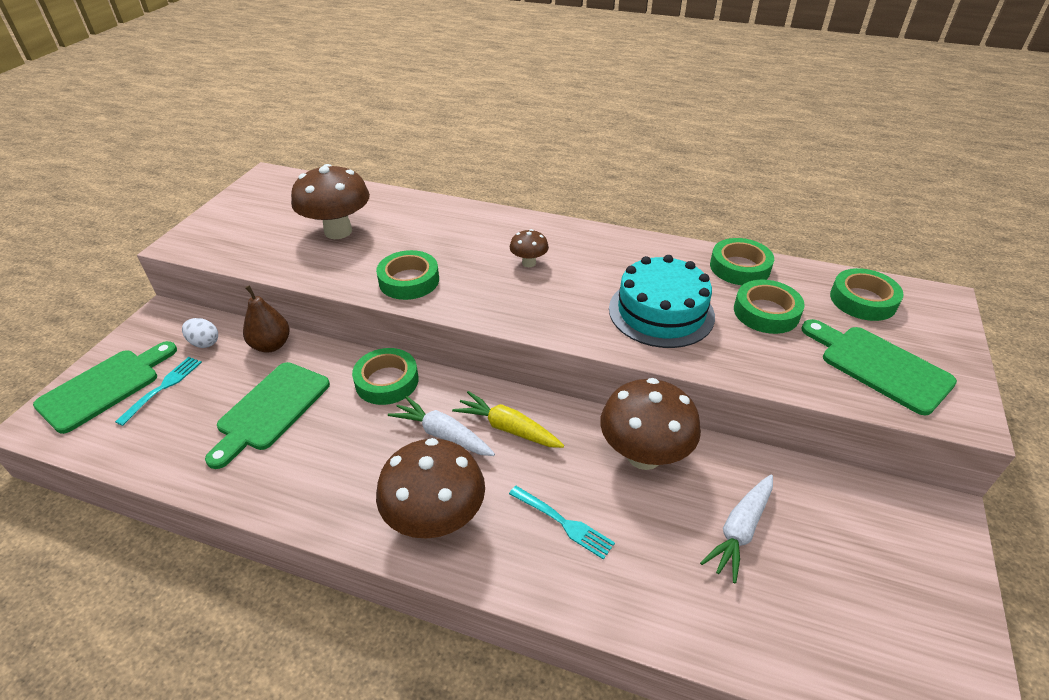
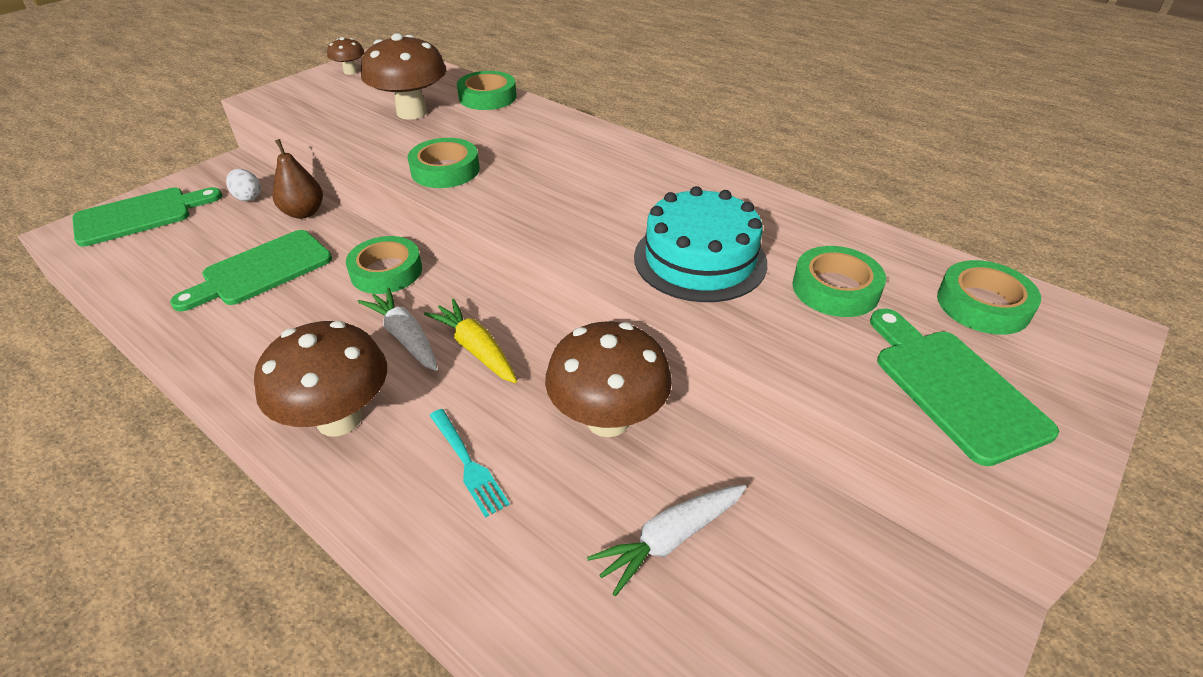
camera: 20 degrees right, 0 degrees up
turquoise fork [115,357,202,426] -> none
brown mushroom [510,229,549,267] -> brown mushroom moved to [327,37,365,75]
green tape [710,238,774,285] -> green tape moved to [457,71,517,110]

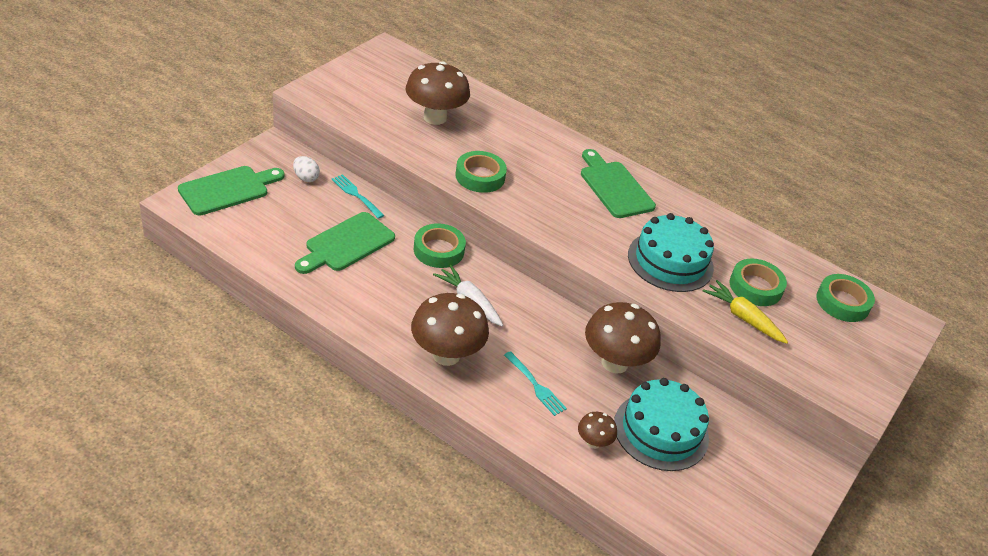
camera: 10 degrees left, 0 degrees up
brown pear [273,139,323,219] -> turquoise fork [332,174,384,219]
brown mushroom [327,37,365,75] -> brown mushroom moved to [578,412,617,449]
yellow carrot [424,299,517,383] -> yellow carrot moved to [703,280,788,344]
green tape [457,71,517,110] -> none
white carrot [587,485,747,596] -> turquoise cake [614,378,709,471]
green cutting board [870,309,1059,466] -> green cutting board moved to [581,149,656,218]

